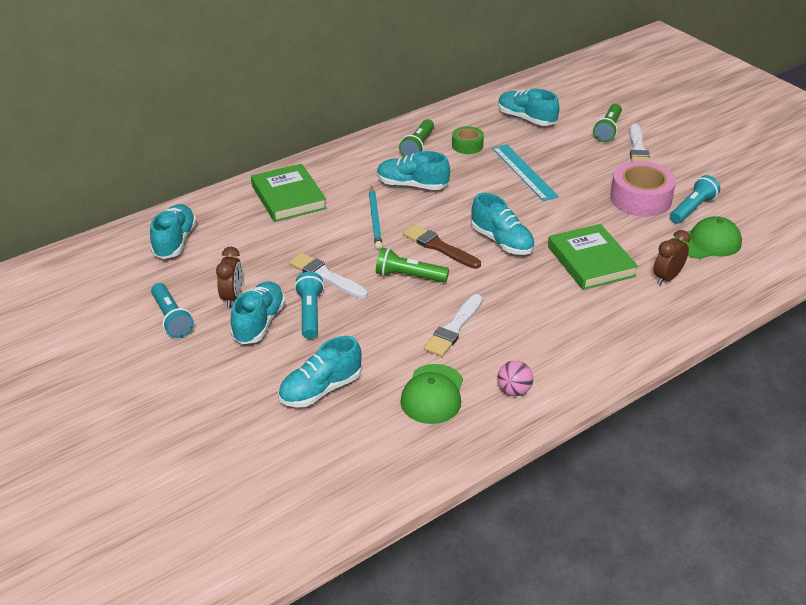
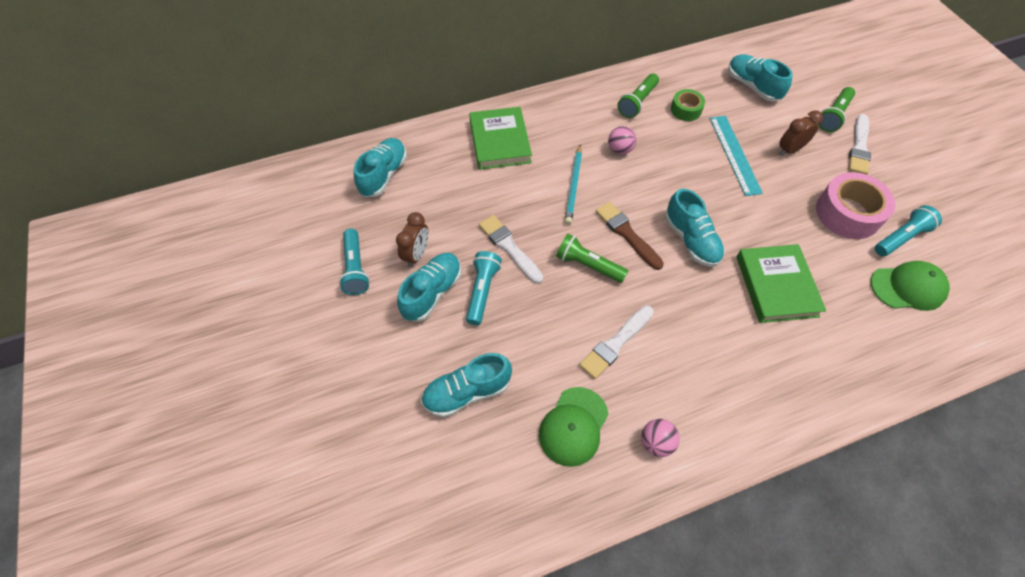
camera: 15 degrees right, 20 degrees up
turquoise shoe [377,151,450,190] -> pink ball [608,126,636,155]
brown clock [653,230,690,285] -> brown clock moved to [779,110,823,156]

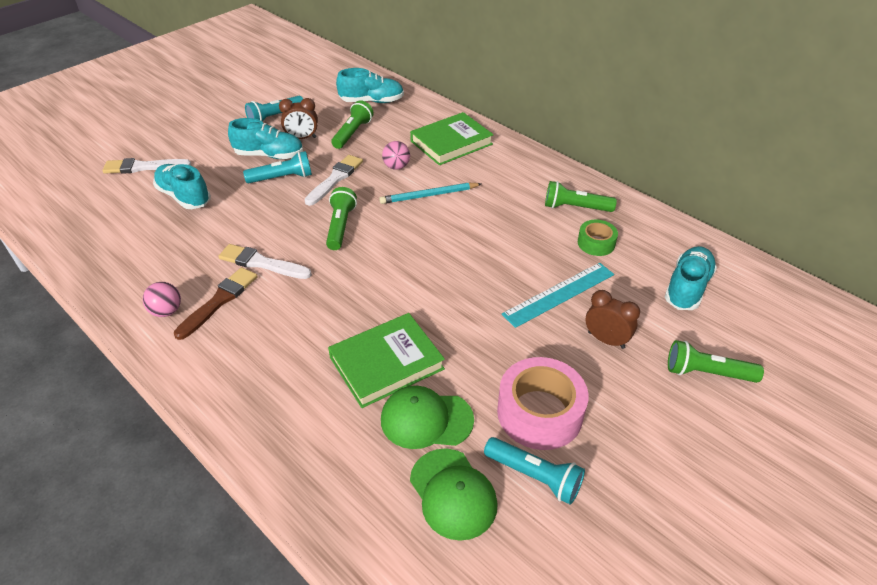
camera: 65 degrees right, 15 degrees down
green cap [539,387,609,467] -> green cap moved to [381,386,474,449]
brown brush [596,202,664,270] -> brown brush moved to [174,267,258,340]
pink ball [608,126,636,155] -> pink ball moved to [382,141,410,170]
turquoise shoe [665,189,724,267] -> none
white brush [849,114,871,175] -> white brush moved to [102,158,191,174]
none -> green flashlight [331,100,374,149]

